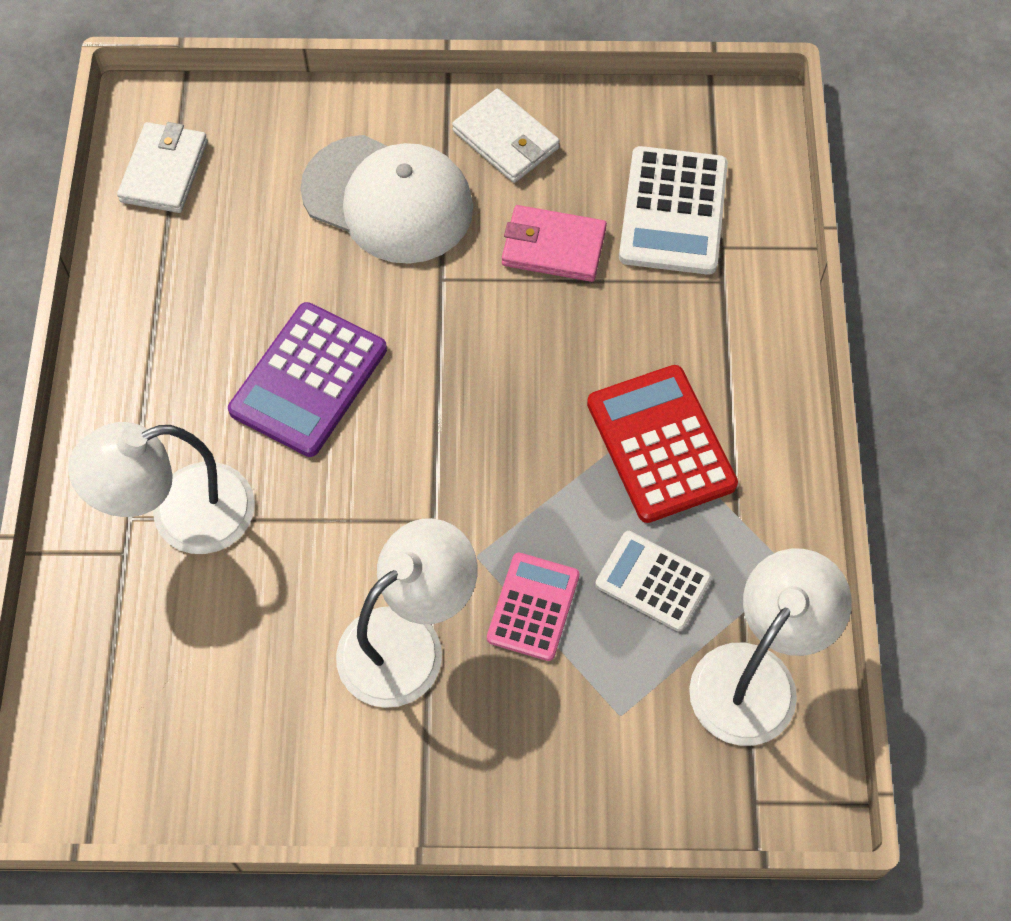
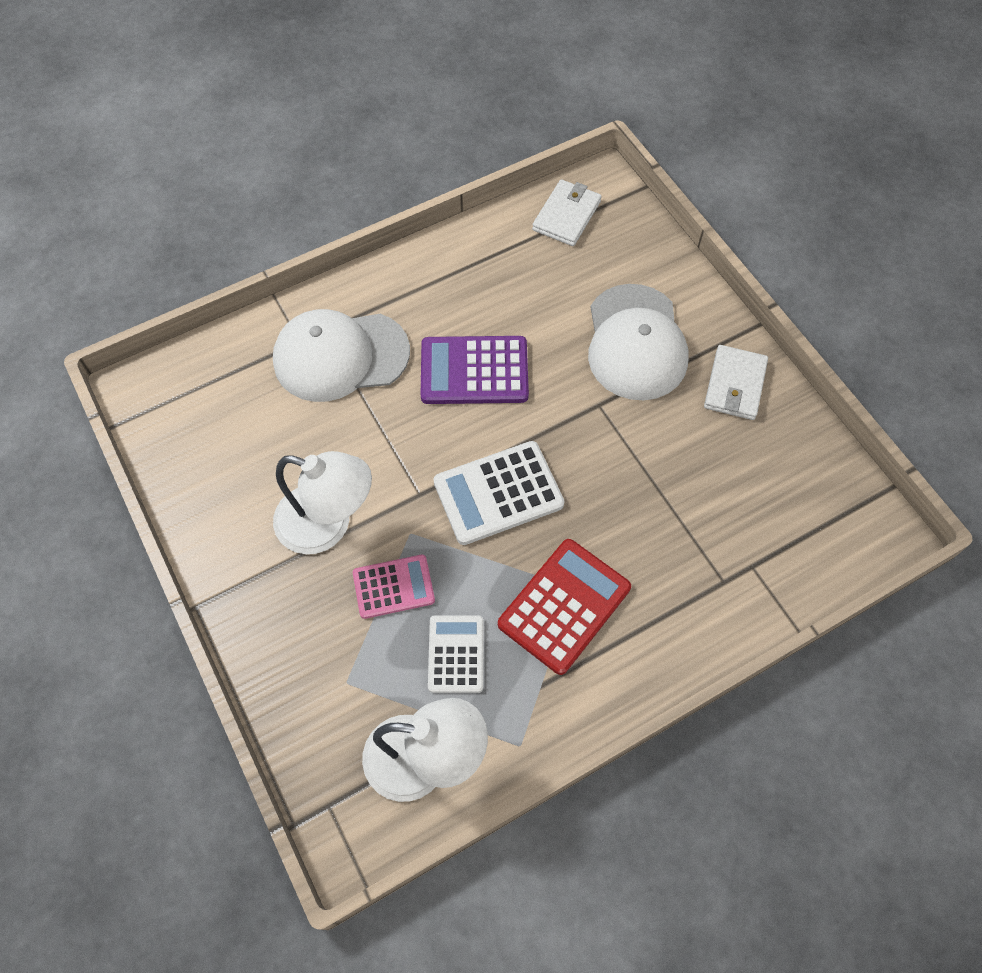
camera: 60 degrees right, 0 degrees up
white lamp [68,422,255,554] -> white cap [273,309,410,402]
white wallet [117,122,208,213] -> white wallet turned 45 degrees counterclockwise [532,179,602,246]
pink wallet [502,205,607,282] -> none
white calculator [619,146,728,275] -> white calculator moved to [433,441,565,545]

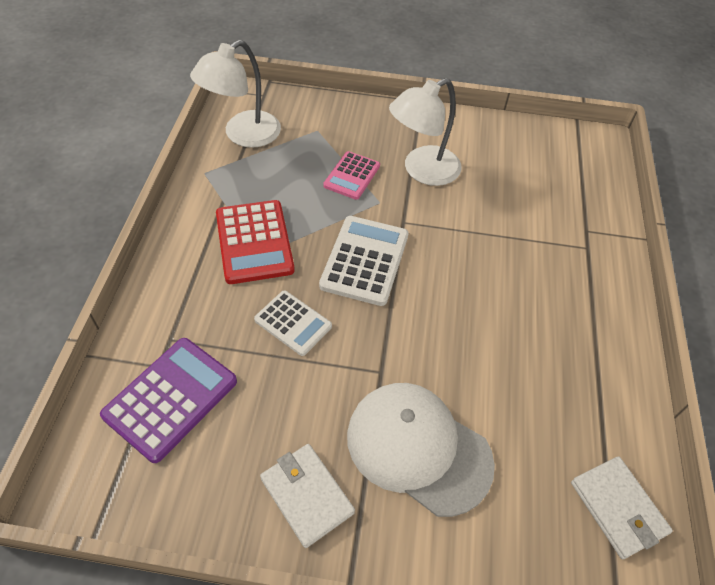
camera: 125 degrees right, 10 degrees down
white cap [273,309,410,402] -> none
purple calculator [421,336,529,404] -> purple calculator moved to [100,338,237,463]
white calculator [428,615,484,693] -> white calculator moved to [254,291,332,356]

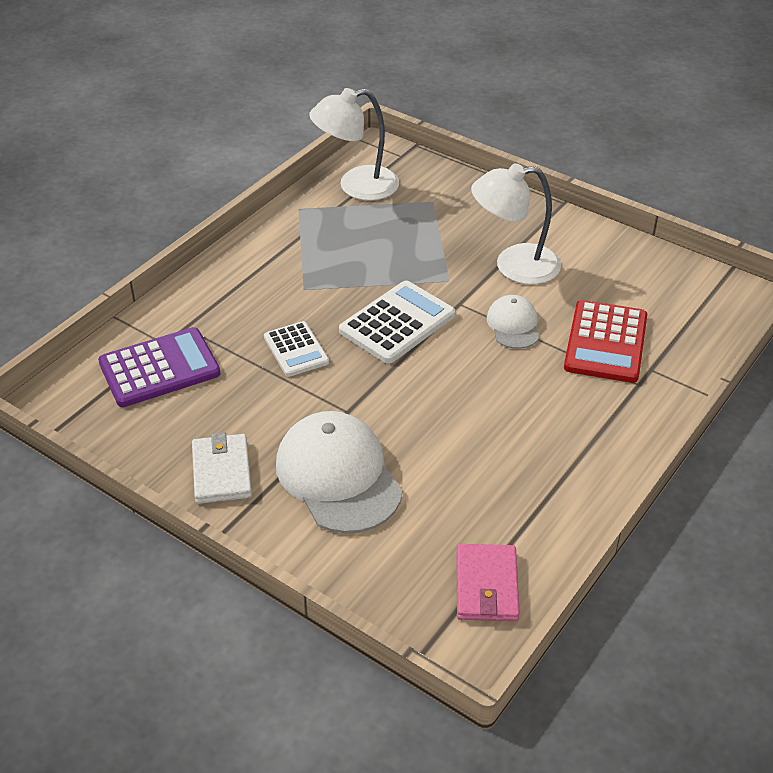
camera: 30 degrees right, 10 degrees down
red calculator [216,200,295,284] -> red calculator moved to [564,300,647,383]
pink calculator [323,151,380,200] -> none
white wallet [571,456,673,559] -> pink wallet [456,544,520,621]
none -> white cap [487,295,540,349]

